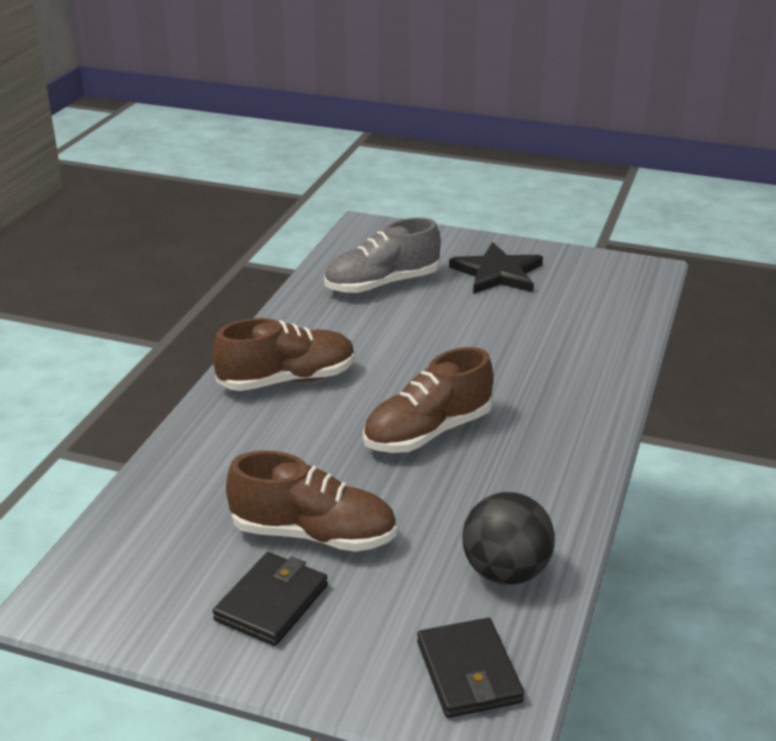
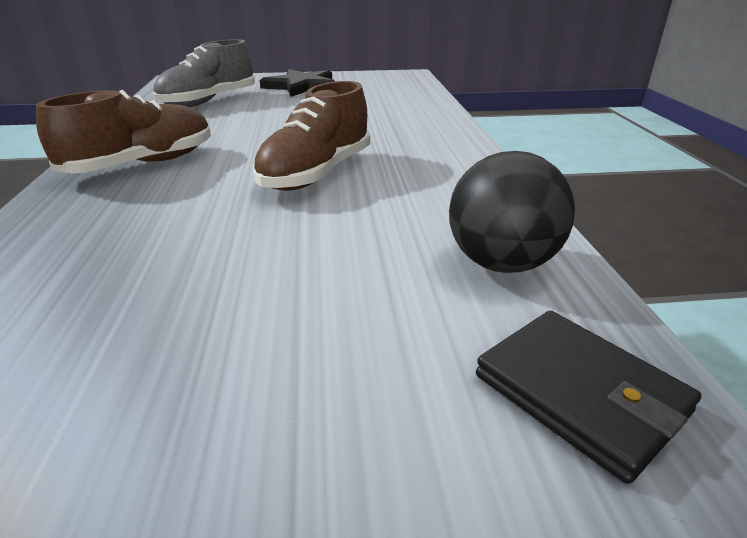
camera: 25 degrees left, 0 degrees up
black wallet [213,552,328,646] -> none
brown shoe [226,450,397,552] -> none

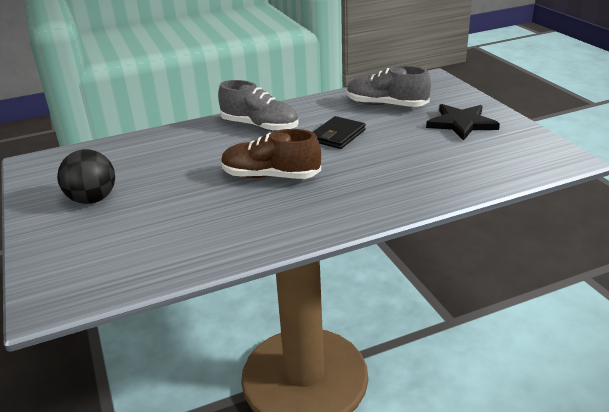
camera: 75 degrees right, 0 degrees up
brown shoe [36,90,211,173] -> grey shoe [218,80,299,132]
black ball [449,151,575,273] -> black ball moved to [57,149,115,204]
black wallet [476,310,701,484] -> black wallet moved to [313,116,366,149]

